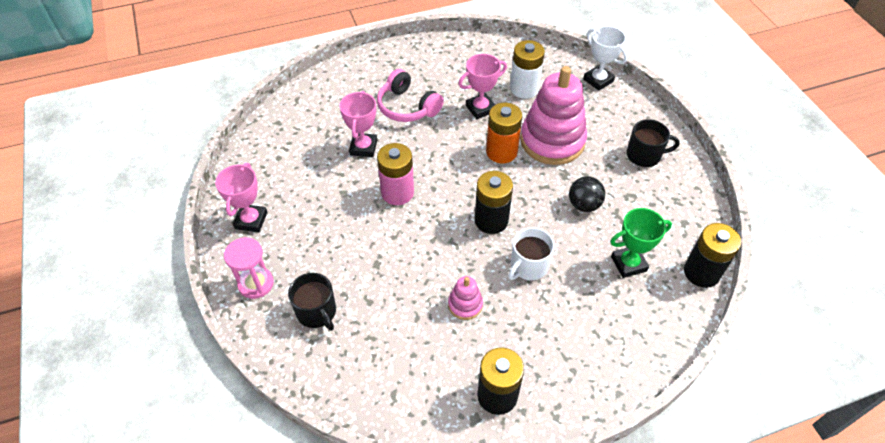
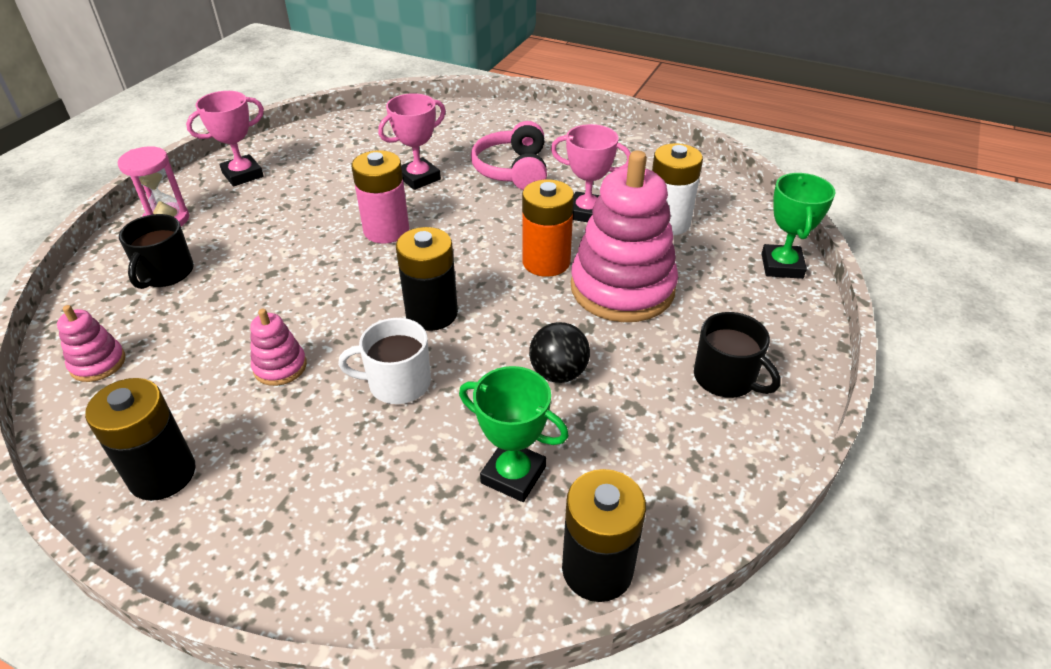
camera: 45 degrees right, 10 degrees down
white trophy [583,26,628,91] -> green trophy [761,173,835,279]
none -> pink stacking toy [57,305,125,382]

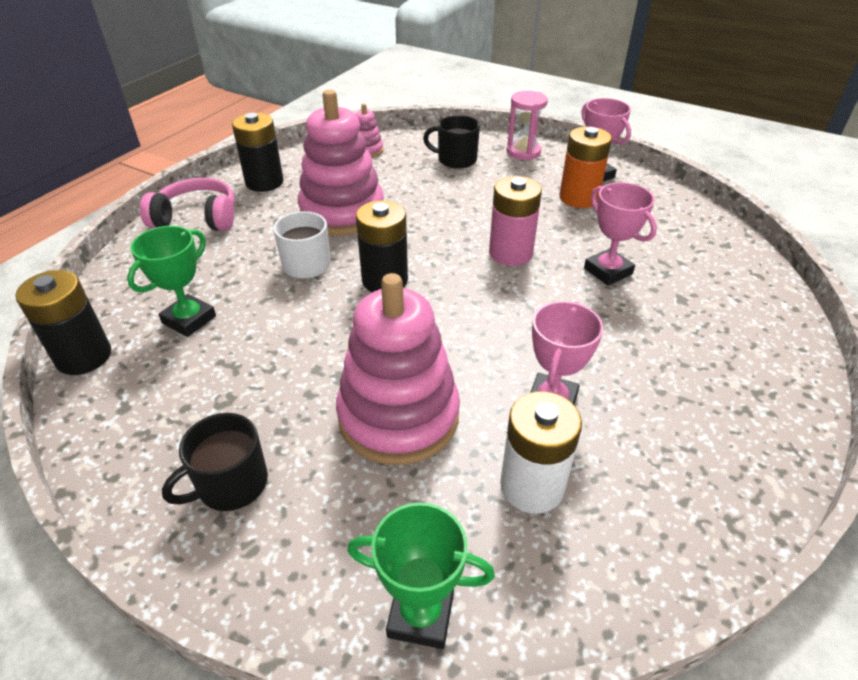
camera: 95 degrees right, 0 degrees up
pink stacking toy [250,309,307,386] -> pink stacking toy [298,89,384,236], size x2.23
pink headphones [471,121,547,190] -> pink headphones moved to [140,178,235,231]
orange battery [522,179,574,277] -> orange battery moved to [559,127,612,208]
black ball [529,322,590,383] -> none

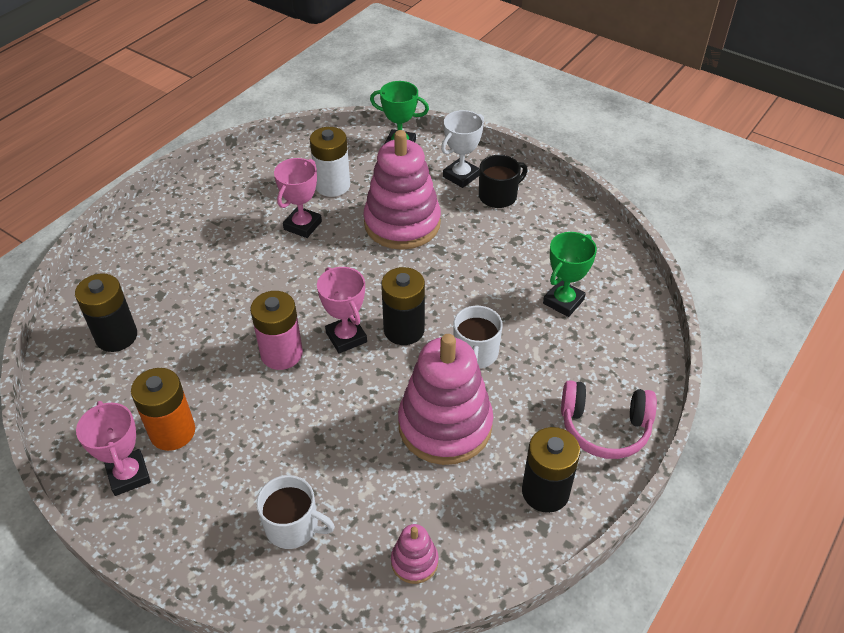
camera: 175 degrees left, 5 degrees up
black battery [15,270,111,375] -> black battery moved to [75,274,137,352]
black mug [423,115,480,169] -> white mug [256,475,335,549]
pink hourglass [507,91,548,160] -> none
pink trophy [584,182,657,286] -> pink trophy moved to [317,267,367,354]
none -> white trophy [441,110,484,188]

